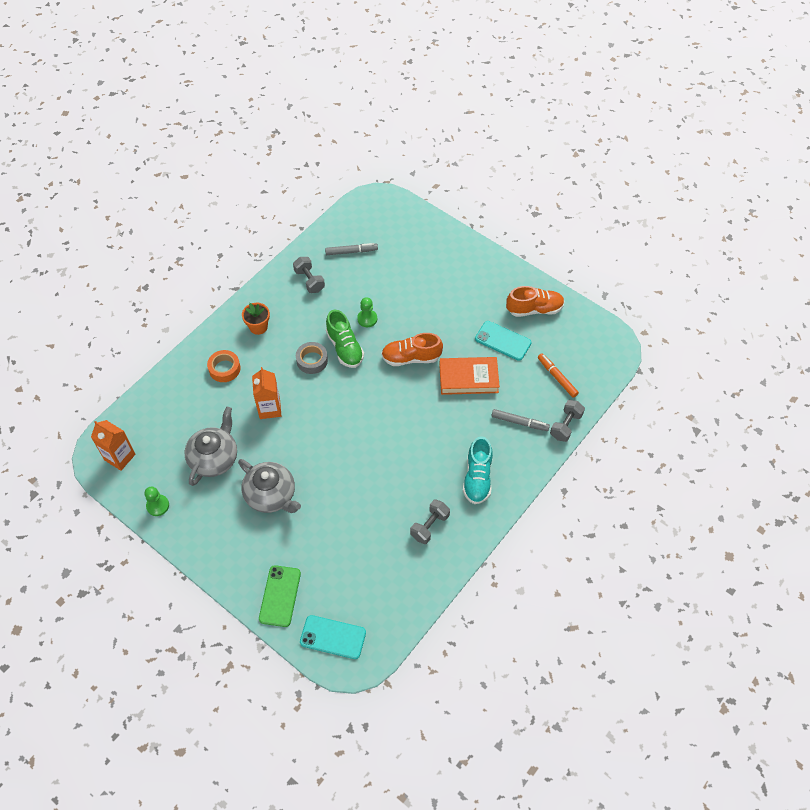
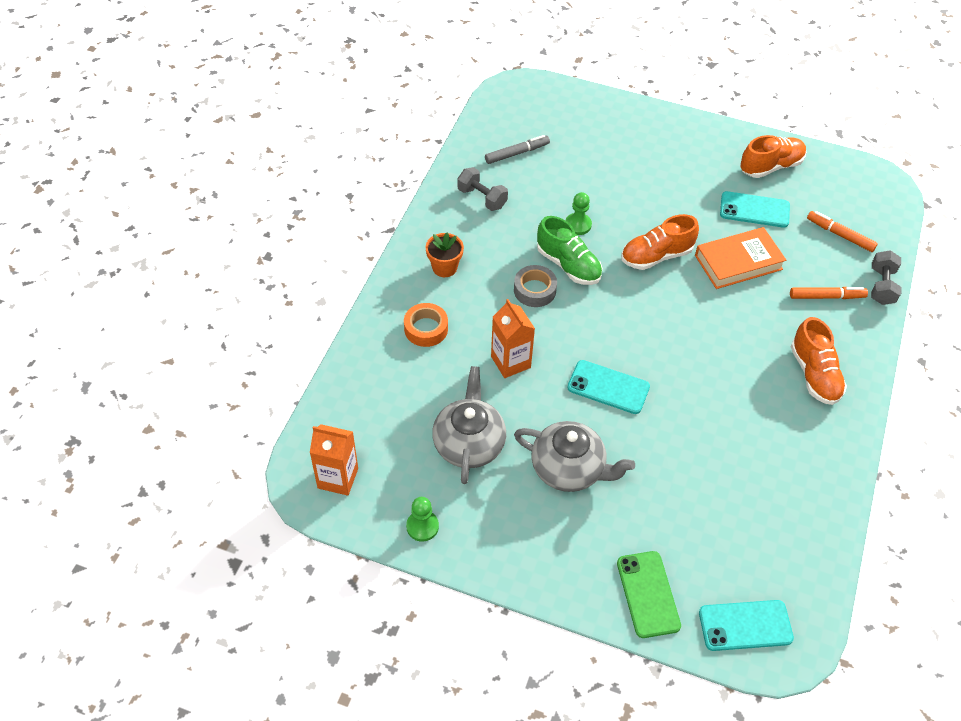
camera: 20 degrees left, 5 degrees down
grey dumbbell [410,499,450,544] -> none
turquoise shoe [463,436,493,504] -> orange shoe [791,317,847,405]
grey marker [492,409,550,431] -> orange marker [790,287,868,299]
none -> turquoise phone [567,360,650,414]

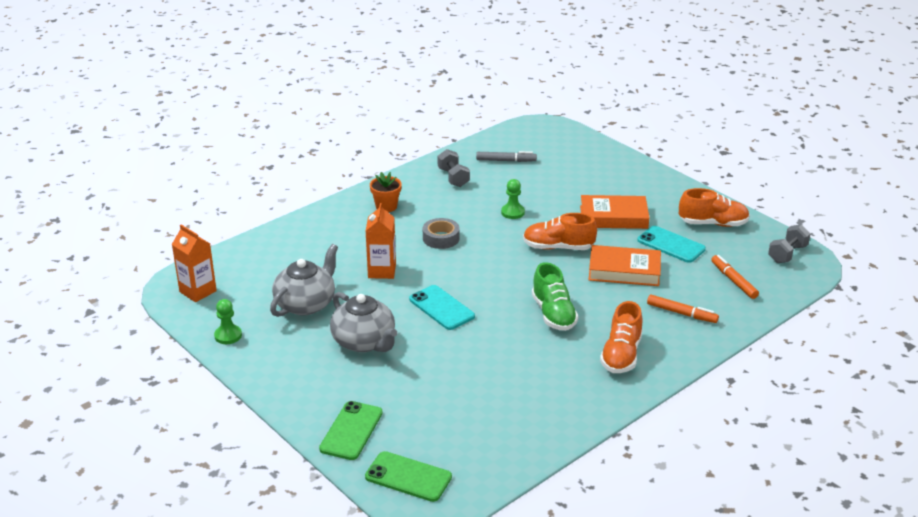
camera: 30 degrees right, 20 degrees down
orange tape [404,303,448,347] -> none
green shoe [537,216,602,285] -> green shoe moved to [532,262,578,331]
turquoise phone [699,600,794,651] -> green phone [365,451,452,502]
grey dumbbell [871,250,902,305] -> grey dumbbell moved to [768,224,810,263]
none -> orange book [580,195,650,229]

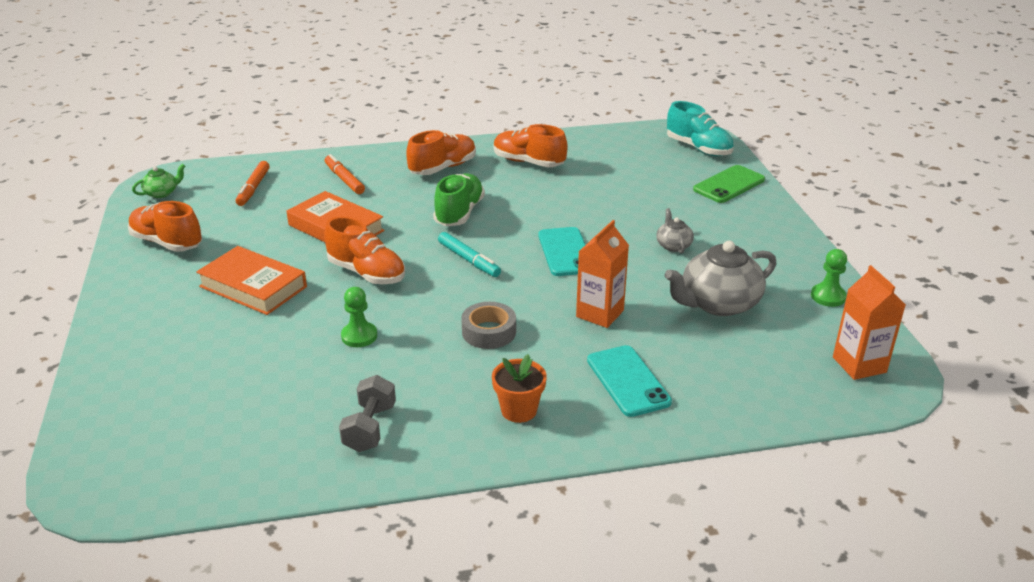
camera: 150 degrees left, 0 degrees up
grey teapot [330,292,397,352] -> grey teapot [656,208,694,253], size x0.50
green phone [365,451,452,502] -> turquoise shoe [667,101,734,156]
grey marker [476,151,537,162] -> none
turquoise phone [638,226,706,263] -> turquoise phone moved to [587,345,672,417]
grey dumbbell [768,224,810,263] -> green teapot [132,164,185,198]
none -> turquoise marker [438,232,501,277]
none -> orange shoe [494,124,568,167]

